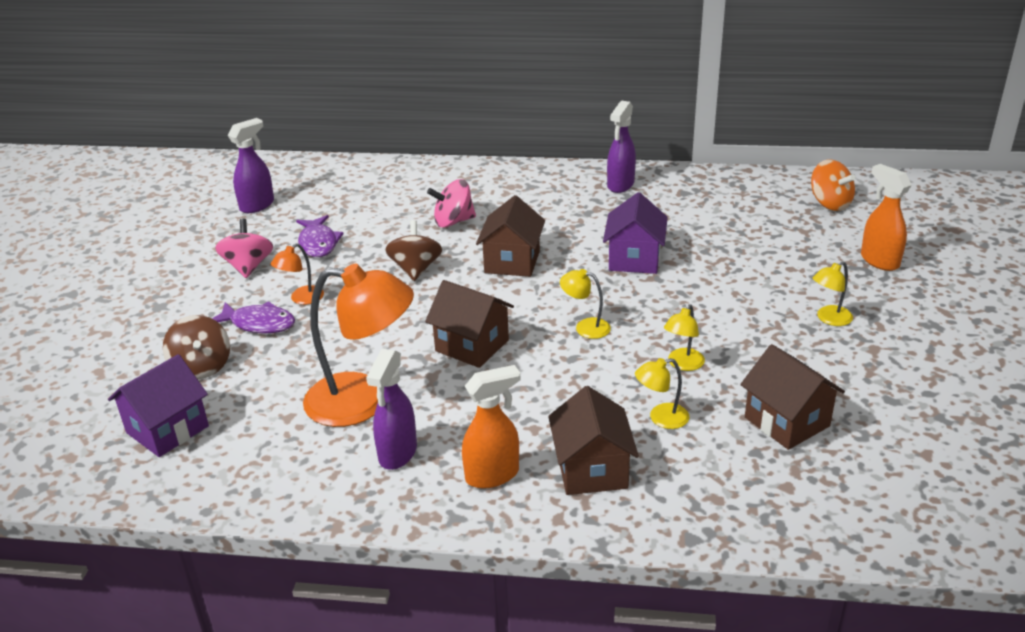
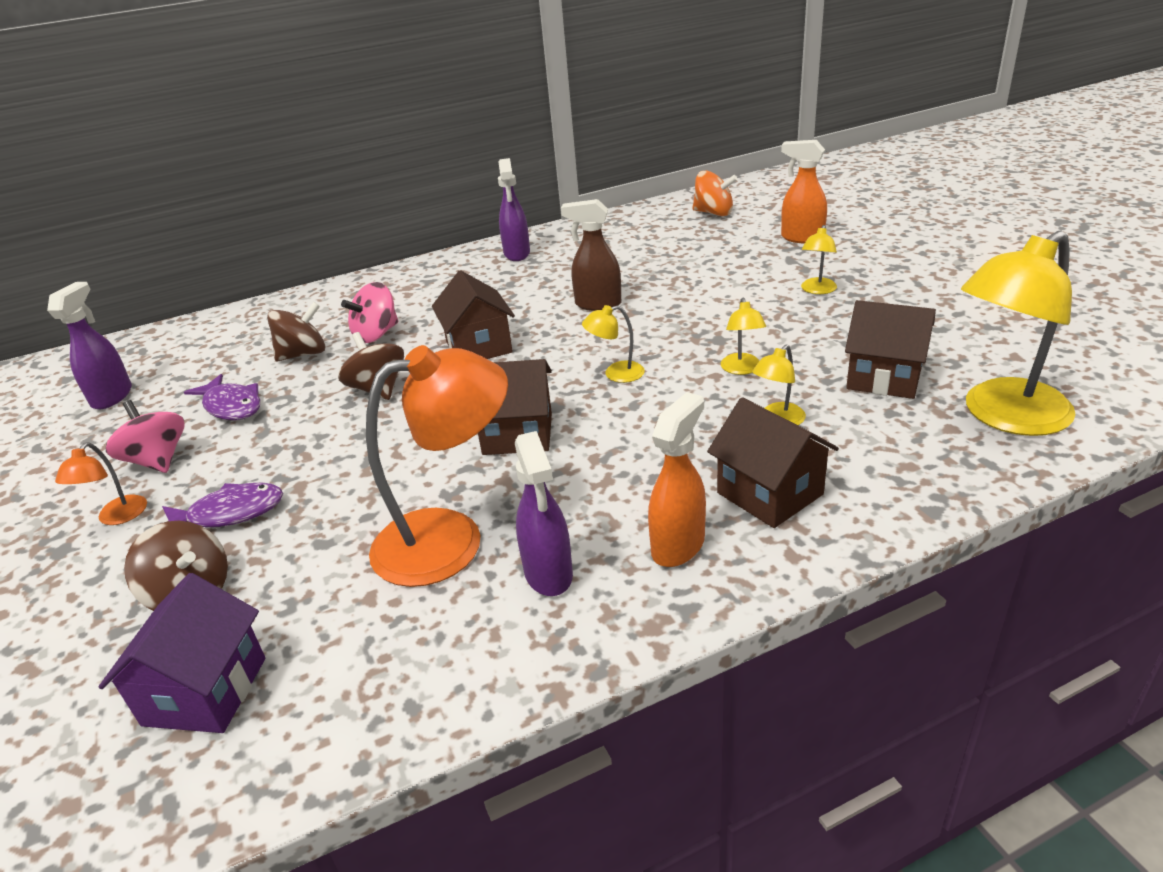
camera: 30 degrees left, 0 degrees up
orange lamp [271,243,324,305] -> orange lamp moved to [55,442,147,525]
purple house [603,192,668,274] -> brown spray bottle [561,199,621,311]
none -> brown spinning top [267,302,325,361]
none -> yellow lamp [961,231,1076,436]

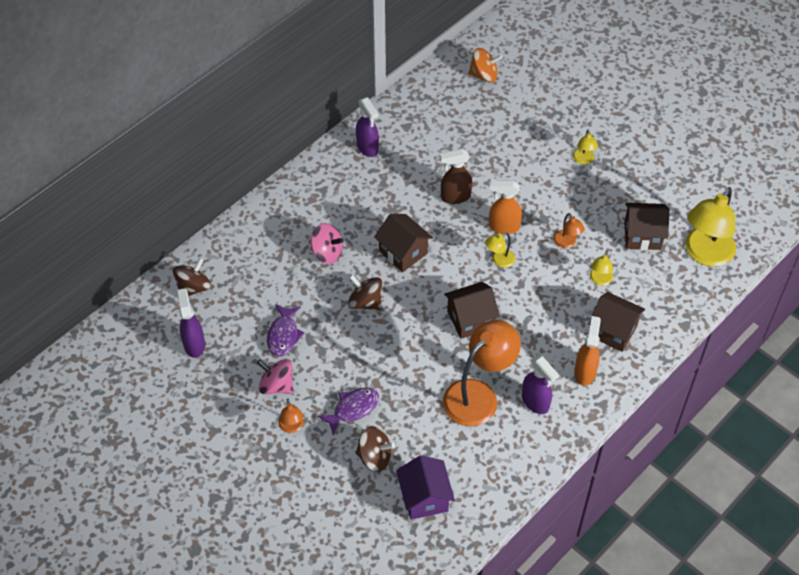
camera: 25 degrees left, 20 degrees up
purple fish [184,374,261,420] -> purple fish turned 75 degrees clockwise [267,304,304,356]
brown spinning top [267,302,325,361] -> brown spinning top moved to [173,257,211,296]
pink spinning top [341,282,398,343] -> pink spinning top turned 90 degrees counterclockwise [311,223,344,264]
yellow lamp [721,298,766,375] -> orange lamp [553,213,585,248]
orange spray bottle [781,140,827,244] -> orange spray bottle moved to [489,180,522,234]

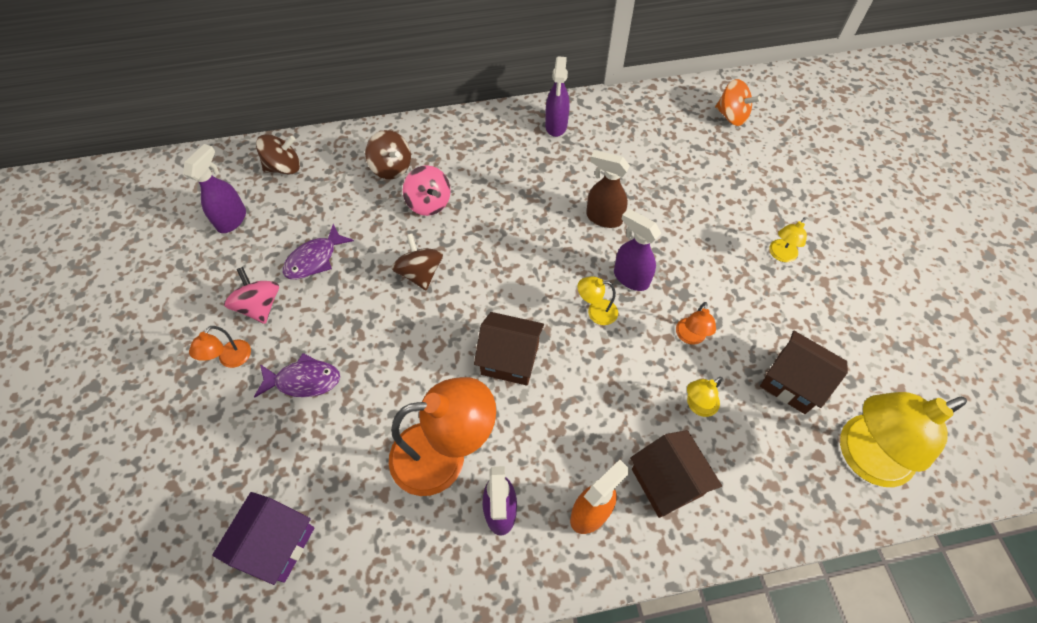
camera: 35 degrees right, 5 degrees up
brown spinning top [355,426,395,472] -> brown spinning top moved to [365,130,411,179]
brown house [374,214,433,272] -> none
orange spray bottle [489,180,522,234] -> purple spray bottle [614,209,661,291]

